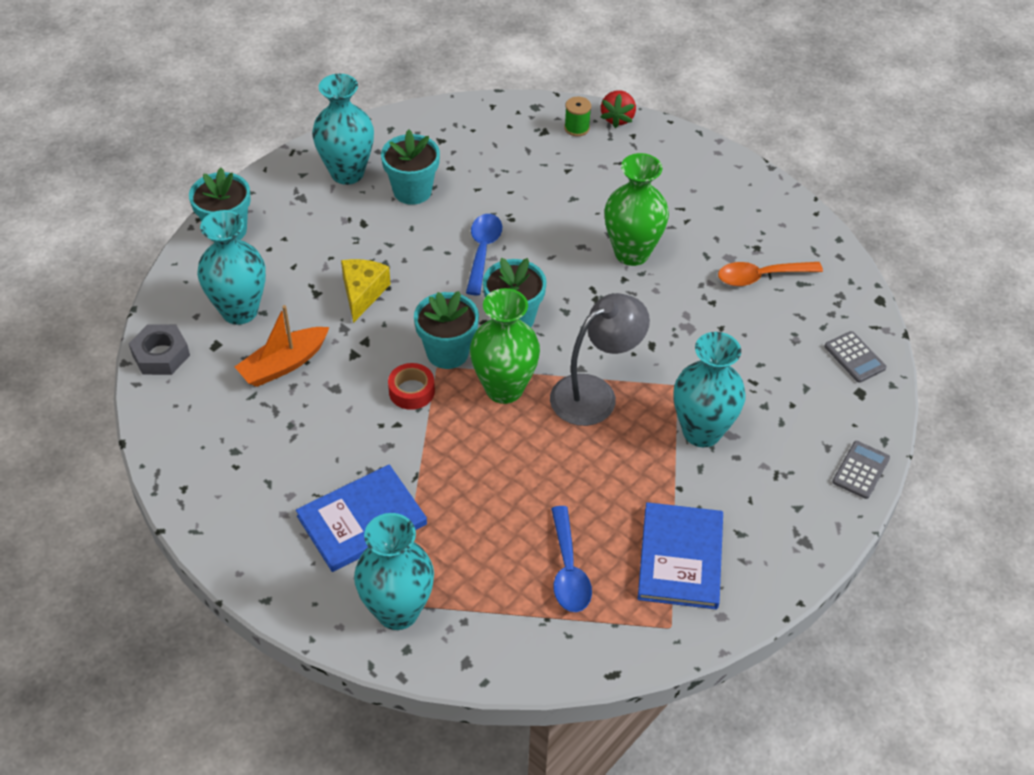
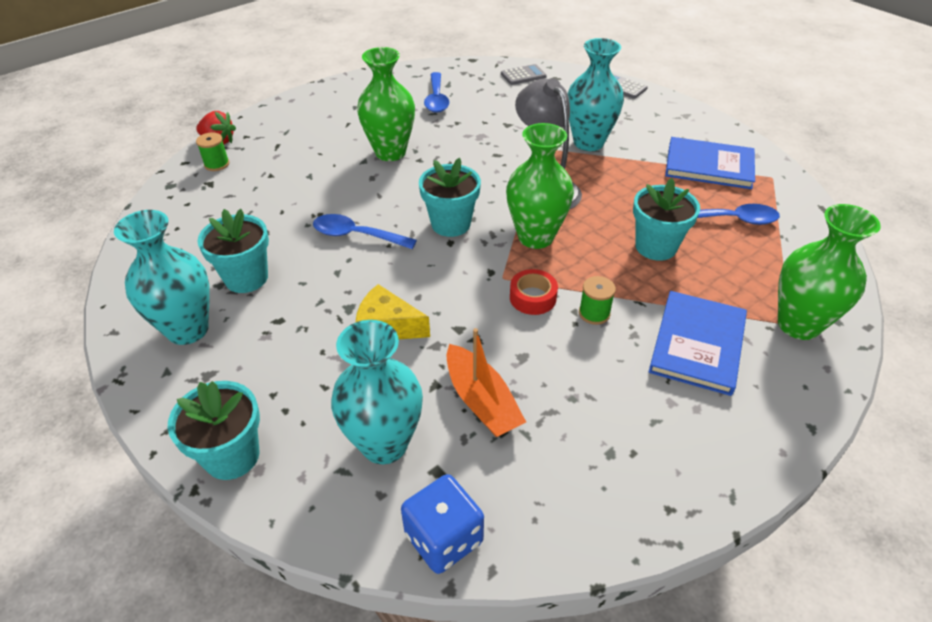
camera: 80 degrees left, 5 degrees down
grey nut [129,324,190,375] -> blue dice [401,474,484,574]
blue book [296,464,427,572] -> blue book turned 45 degrees clockwise [649,291,747,396]
turquoise vase [354,513,434,630] -> green vase [778,204,881,340]
turquoise flower pot [414,291,479,369] -> turquoise flower pot moved to [633,178,700,261]
orange spoon [718,262,823,286] -> blue spoon [424,72,449,113]
none -> green spool [579,276,616,325]

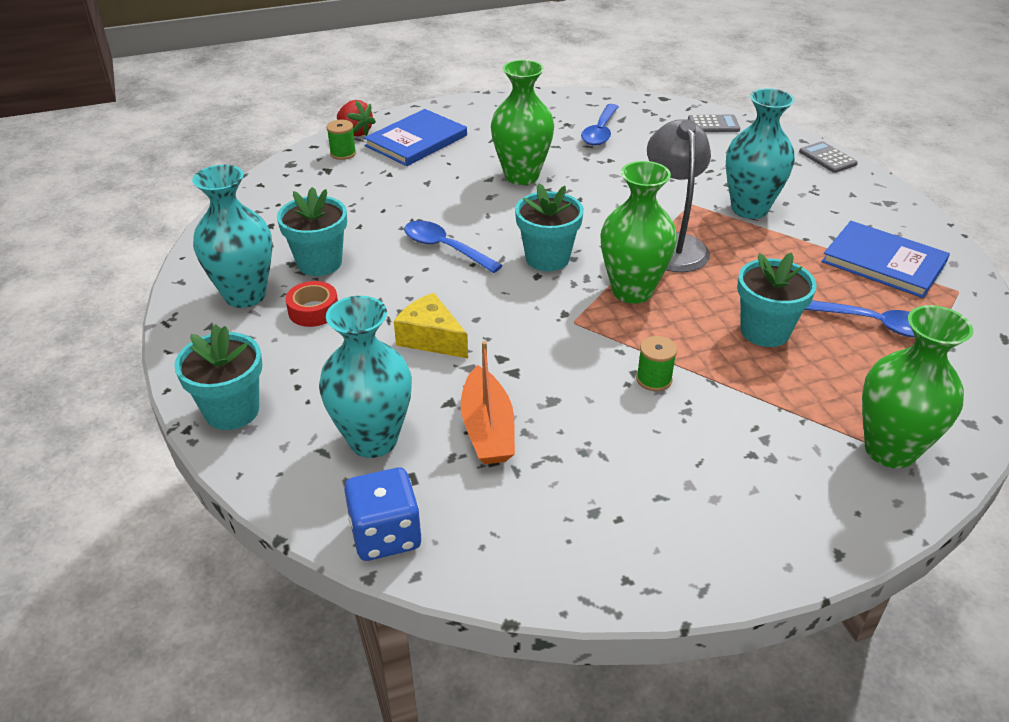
camera: 20 degrees right, 5 degrees down
red tape [510,269,558,315] -> red tape moved to [286,281,338,327]
blue book [649,291,747,396] -> blue book moved to [364,109,467,166]

